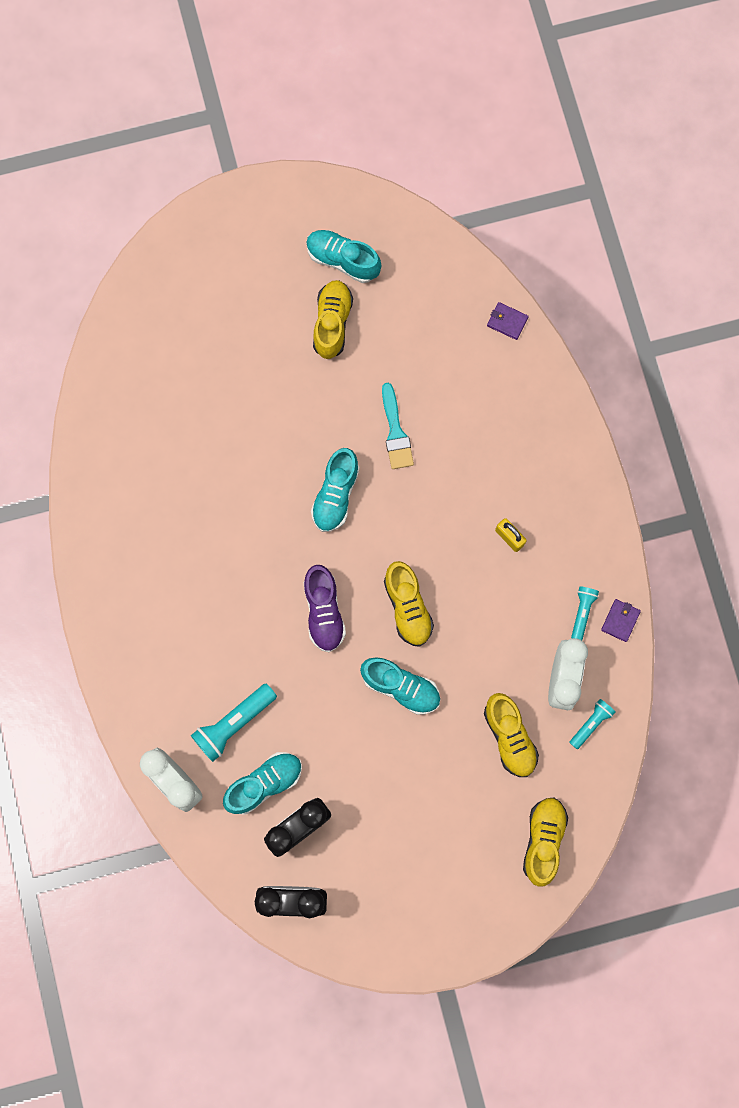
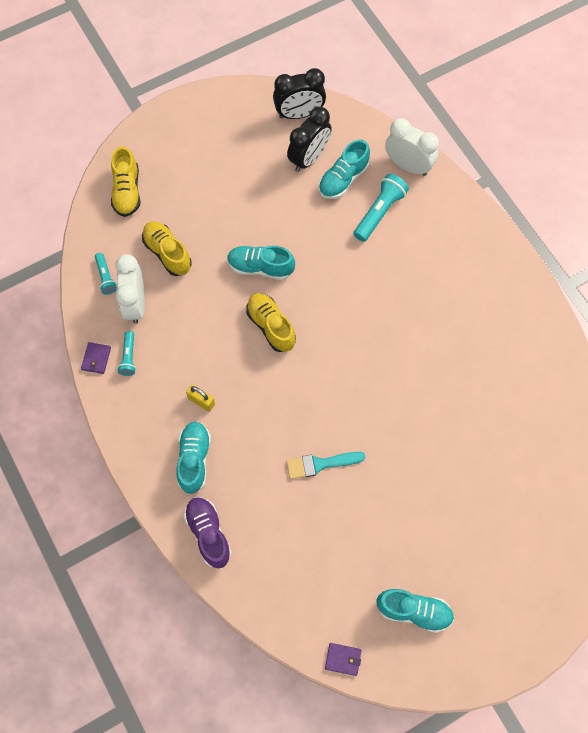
camera: 165 degrees right, 10 degrees down
purple shoe [304,565,346,652] -> purple shoe moved to [184,497,232,568]
turquoise shoe [311,448,360,532] -> turquoise shoe moved to [176,422,211,494]
yellow shoe [313,280,353,359] -> none
turquoise brush [382,383,414,469] -> turquoise brush turned 75 degrees counterclockwise [286,452,365,479]
purple wallet [487,302,529,340] -> purple wallet moved to [325,643,362,676]
turquoise flashlight [569,699,616,749] -> turquoise flashlight turned 45 degrees counterclockwise [95,253,117,295]

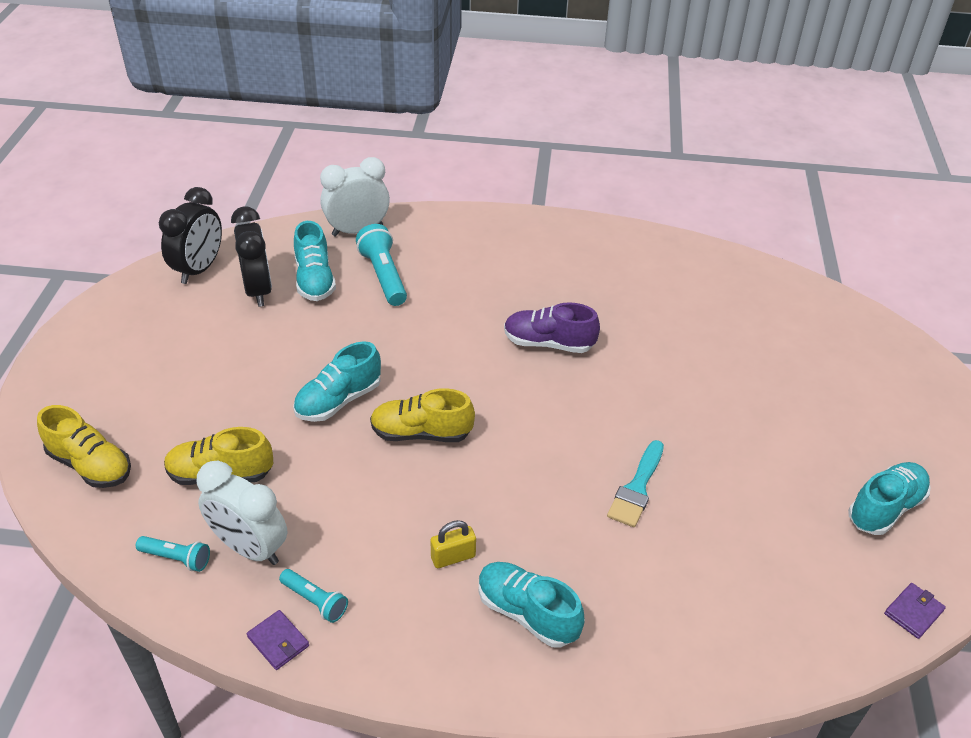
camera: 55 degrees left, 25 degrees down
purple shoe [184,497,232,568] -> purple shoe moved to [504,302,600,353]

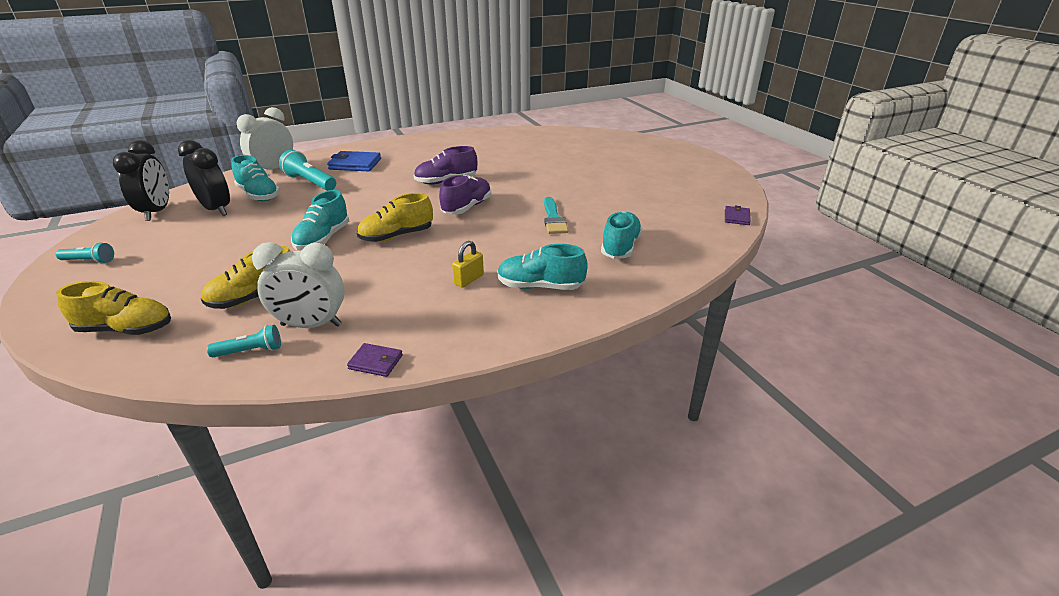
camera: 30 degrees left, 10 degrees down
turquoise flashlight [279,569,348,623] -> turquoise flashlight moved to [56,242,114,264]
turquoise shoe [848,462,930,535] -> turquoise shoe moved to [601,211,642,259]
none -> blue wallet [327,151,381,171]
none -> purple shoe [439,175,491,214]

